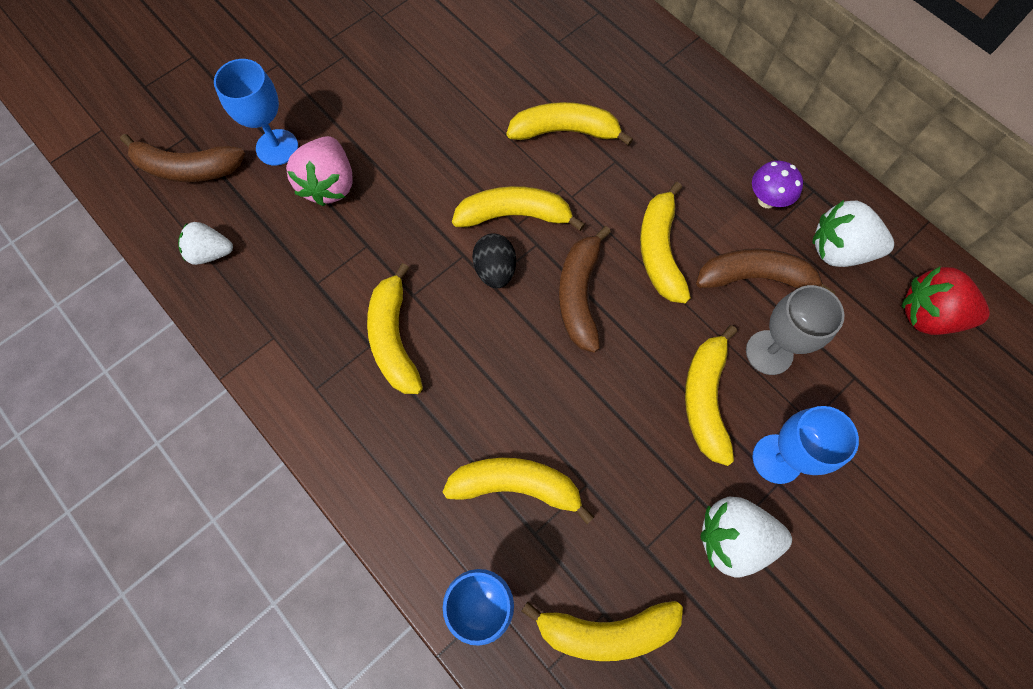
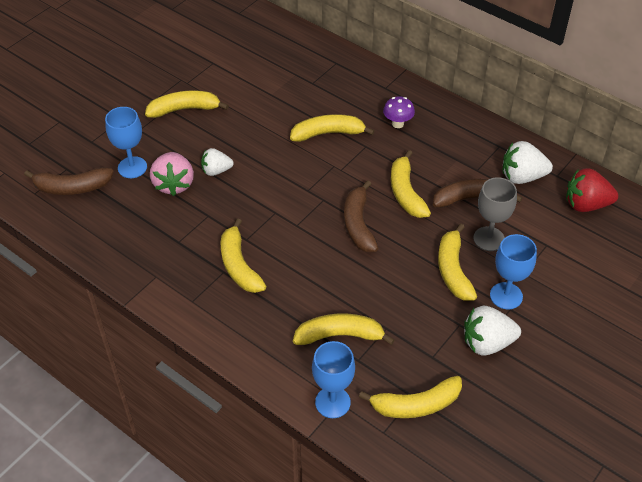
camera: 10 degrees left, 20 degrees down
white strawberry [178,222,233,265] -> white strawberry moved to [201,148,234,176]
yellow banana [452,186,585,231] -> yellow banana moved to [145,90,229,118]
black egg [472,233,516,288] -> none
purple mushroom [752,161,803,208] -> purple mushroom moved to [383,96,415,128]

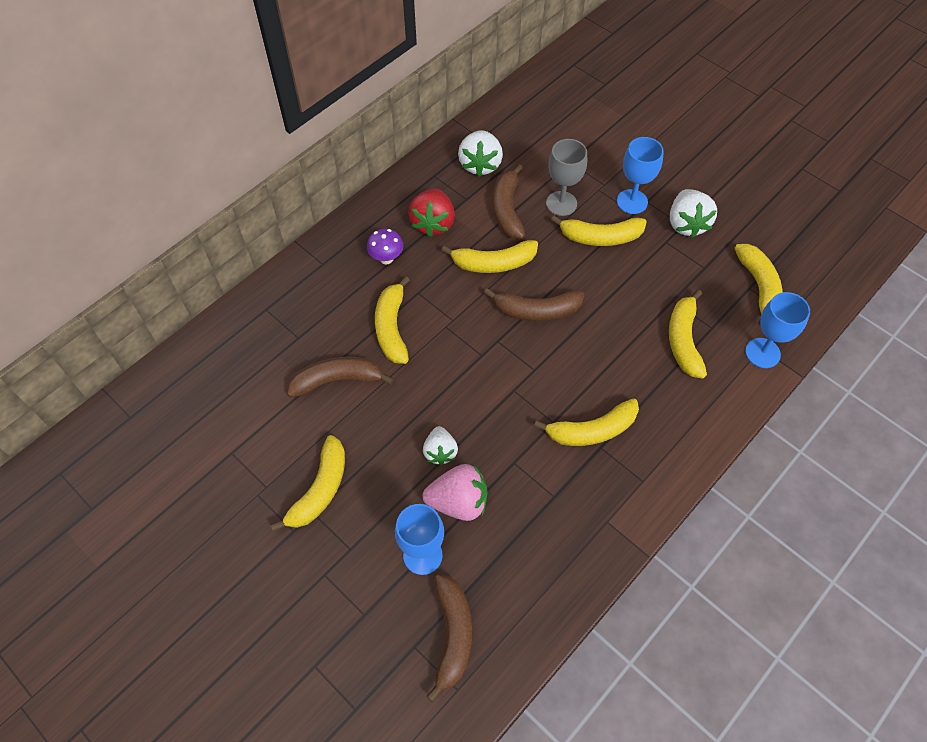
camera: 85 degrees left, 10 degrees up
yellow banana [145,90,229,118] -> yellow banana turned 150 degrees counterclockwise [271,435,345,532]
red strawberry [566,168,618,212] -> red strawberry moved to [408,189,455,237]
none -> brown banana [287,357,394,398]

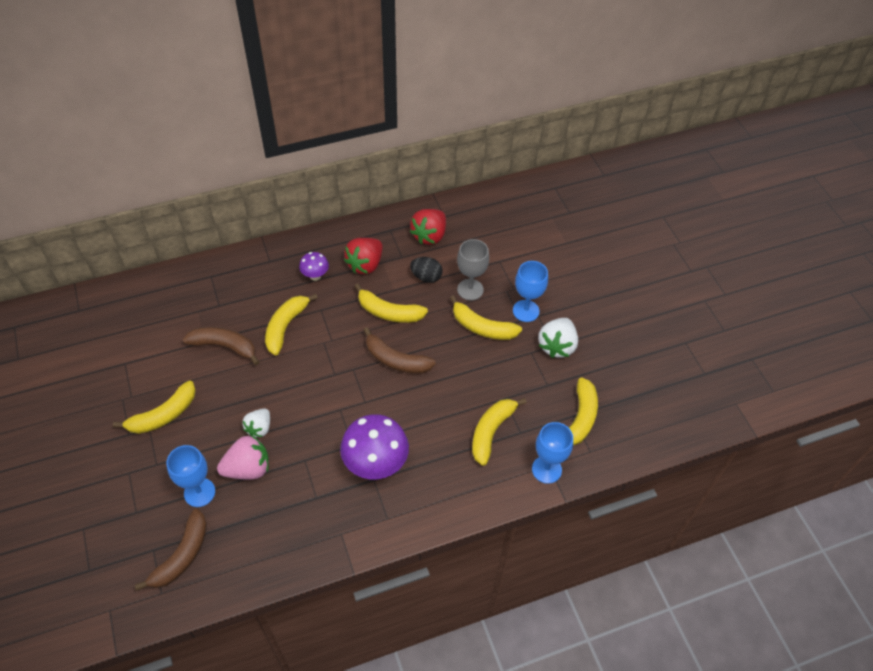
camera: 25 degrees right, 5 degrees down
pink strawberry [422,464,488,521] -> pink strawberry turned 45 degrees counterclockwise [217,435,269,480]
white strawberry [458,130,503,177] -> red strawberry [410,209,446,245]
brown banana [493,164,525,239] -> black egg [410,257,443,283]
yellow banana [534,398,639,446] -> purple mushroom [340,414,409,479]

